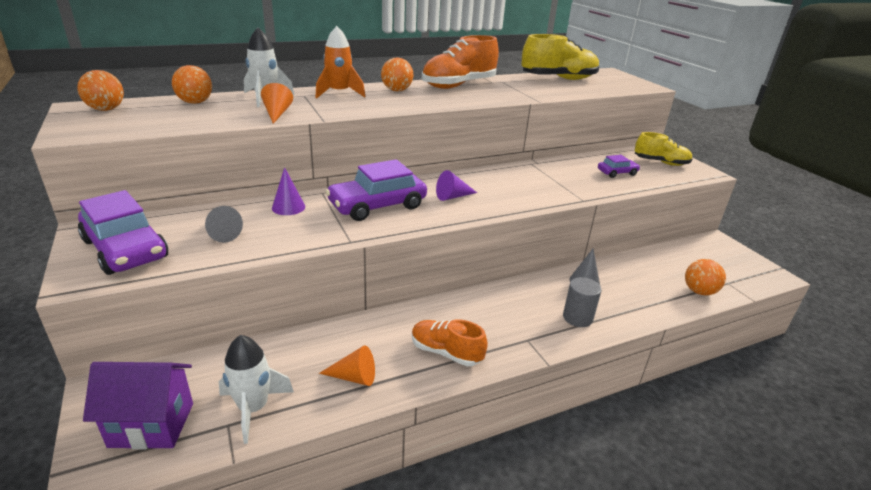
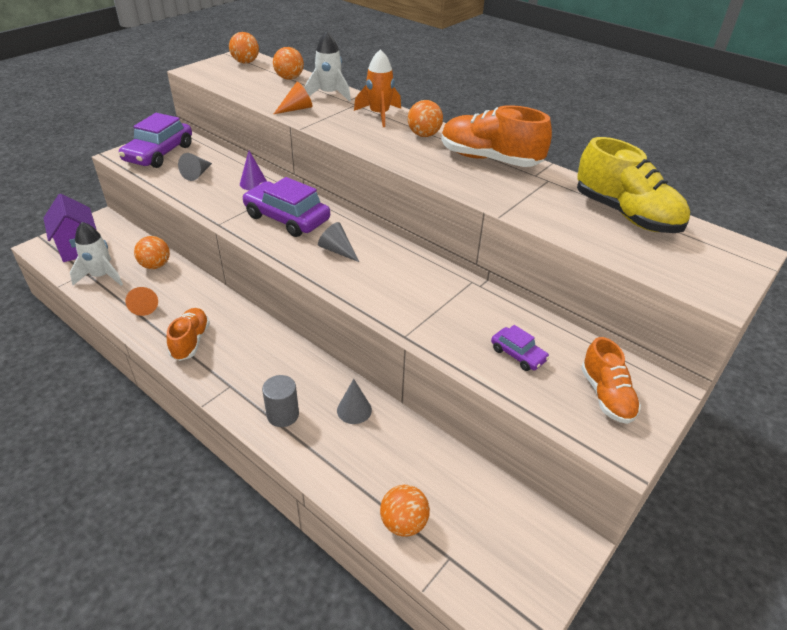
camera: 65 degrees right, 10 degrees up
purple cone [436,170,477,201] -> grey cone [318,222,359,262]
yellow shoe [635,132,693,166] -> orange shoe [581,337,641,424]
none -> orange ball [134,236,170,269]

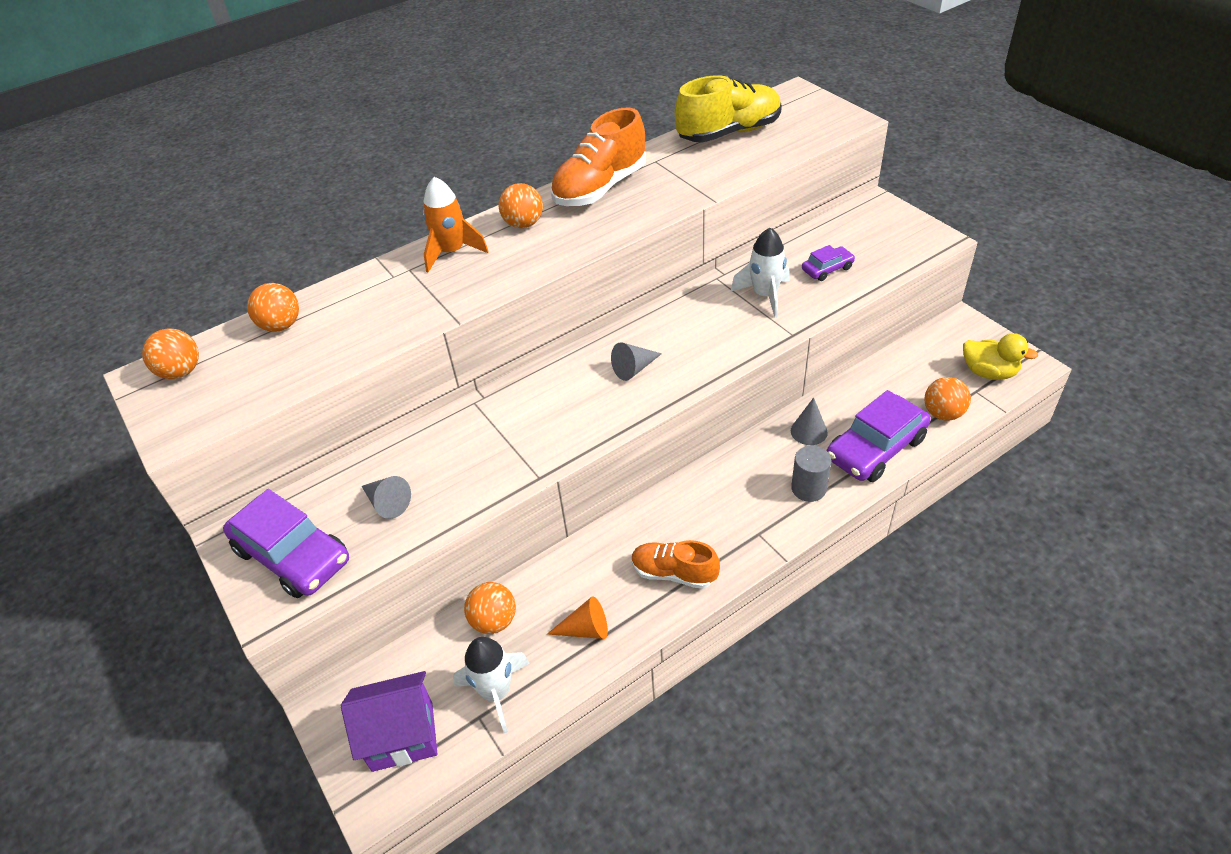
camera: 70 degrees left, 5 degrees up
purple cone [240,151,267,190] -> none
purple car [242,177,330,237] -> purple car moved to [827,390,931,482]
orange cone [274,82,313,114] -> none
white rocket [305,31,351,102] -> white rocket moved to [731,228,790,318]
orange shoe [581,337,641,424] -> none
none -> yellow duck [963,333,1038,380]

